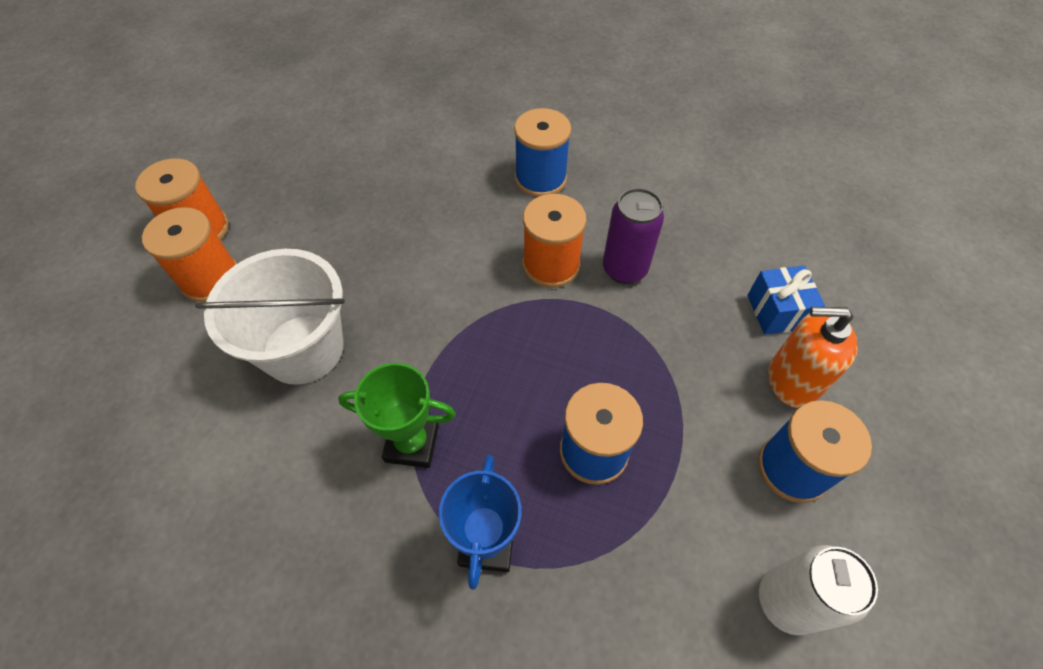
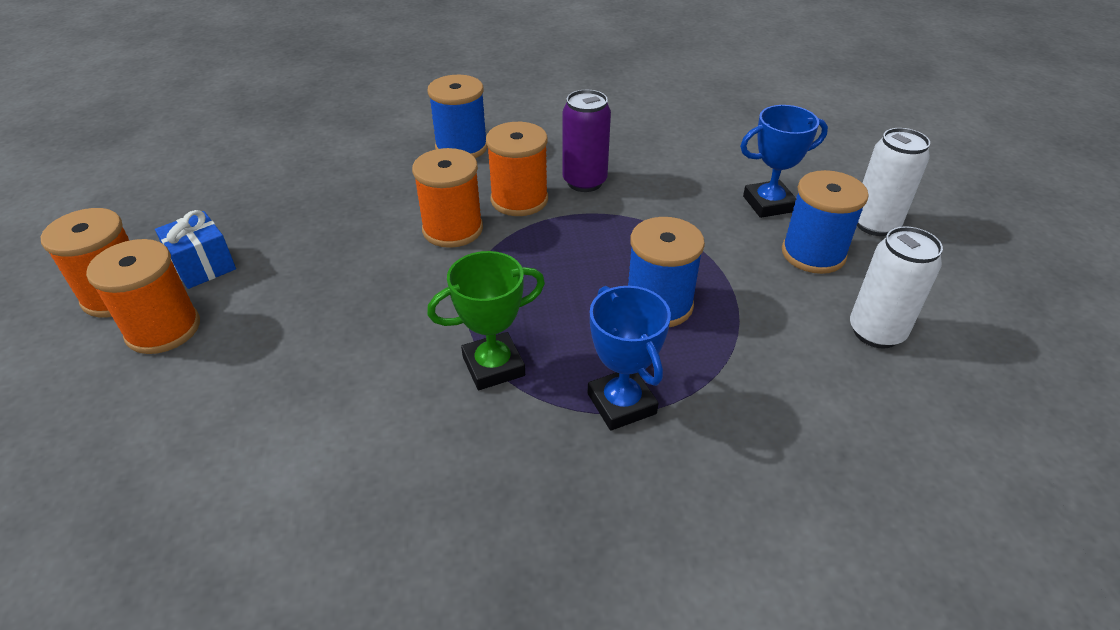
camera: 30 degrees left, 15 degrees down
white bucket [195,249,345,385] -> none
blue gift [747,266,825,335] -> blue gift moved to [155,210,236,289]
orange soap dispenser [768,307,858,408] -> blue trophy [740,105,828,218]
none -> orange spool [412,148,483,248]
none -> white can [857,128,930,236]

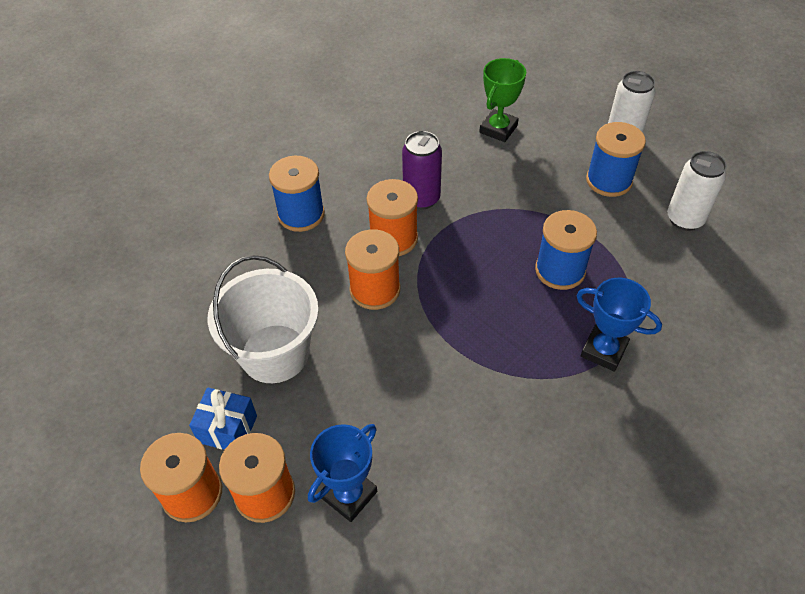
camera: 35 degrees left, 10 degrees up
green trophy [427,251,545,390] -> green trophy moved to [479,58,526,142]
blue trophy [740,105,828,218] -> blue trophy moved to [308,424,377,522]
none -> white bucket [208,255,319,383]

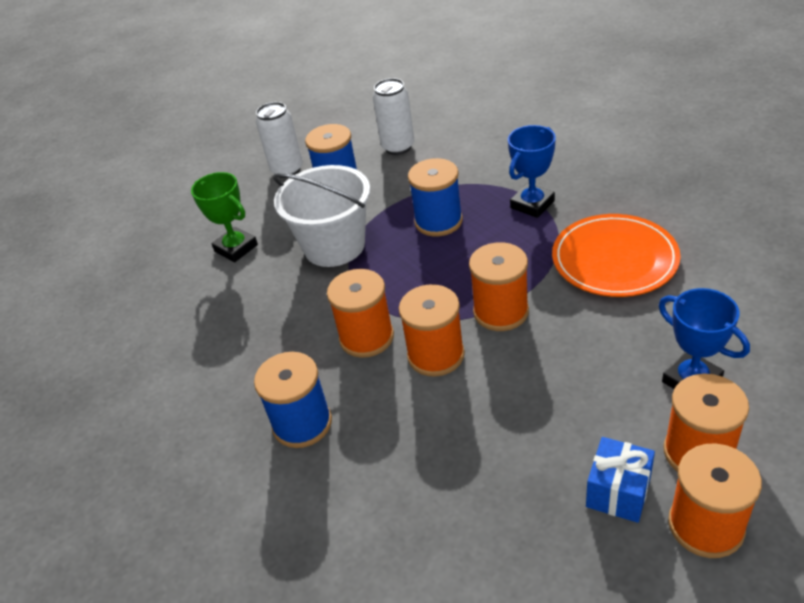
camera: 75 degrees left, 10 degrees down
white bucket [208,255,319,383] -> white bucket moved to [273,165,370,267]
purple can [402,131,442,210] -> none
none -> orange spool [469,242,529,331]
none -> orange plate [552,214,681,297]

